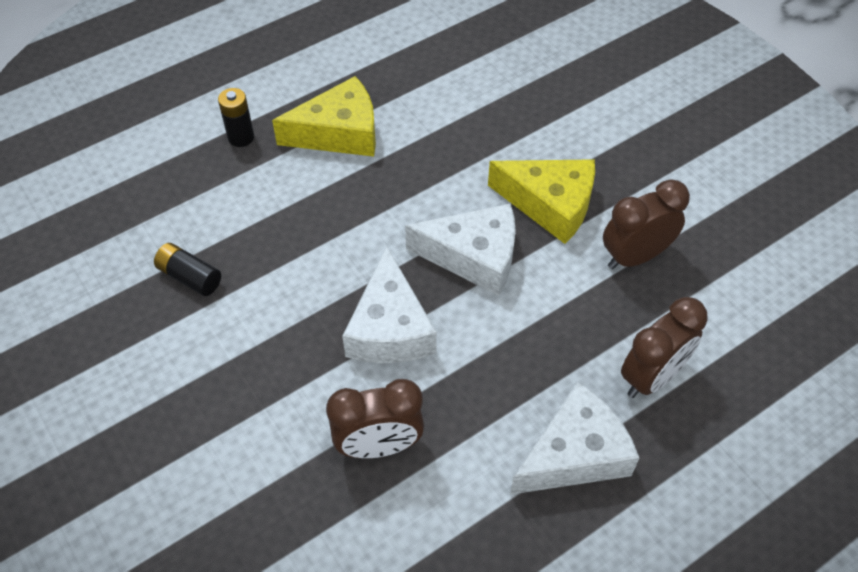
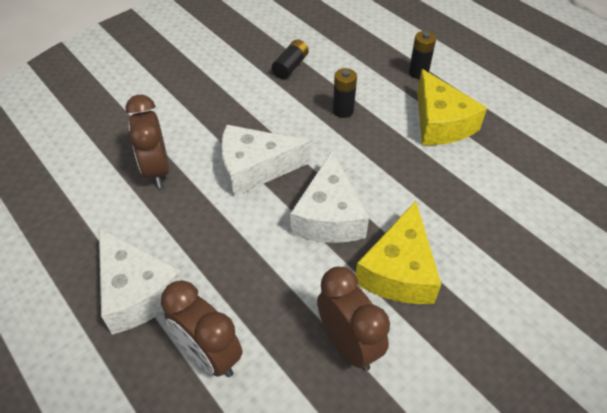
camera: 85 degrees right, 5 degrees down
none -> black battery [333,68,357,118]

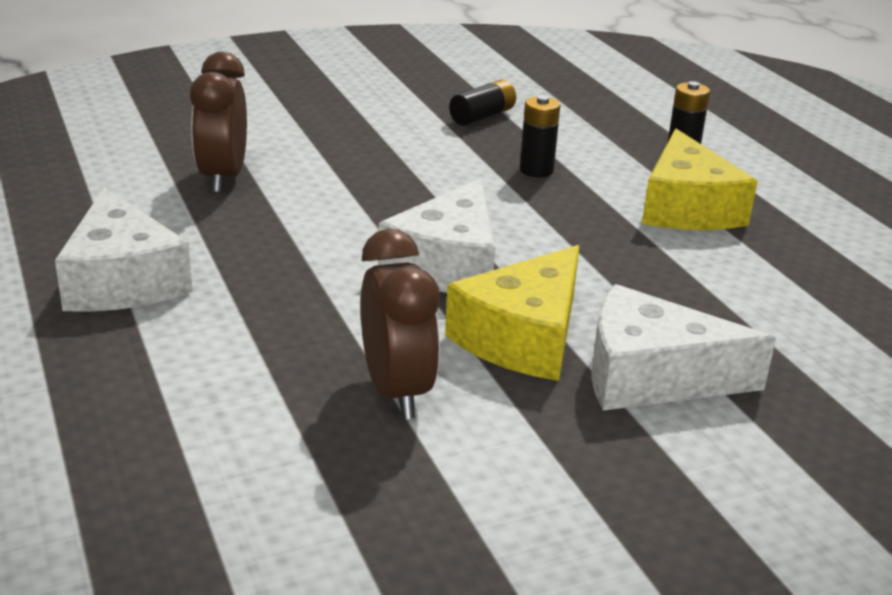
camera: 15 degrees right, 20 degrees down
brown clock [161,280,243,377] -> none
white cheese [221,125,310,197] -> white cheese moved to [591,284,776,411]

